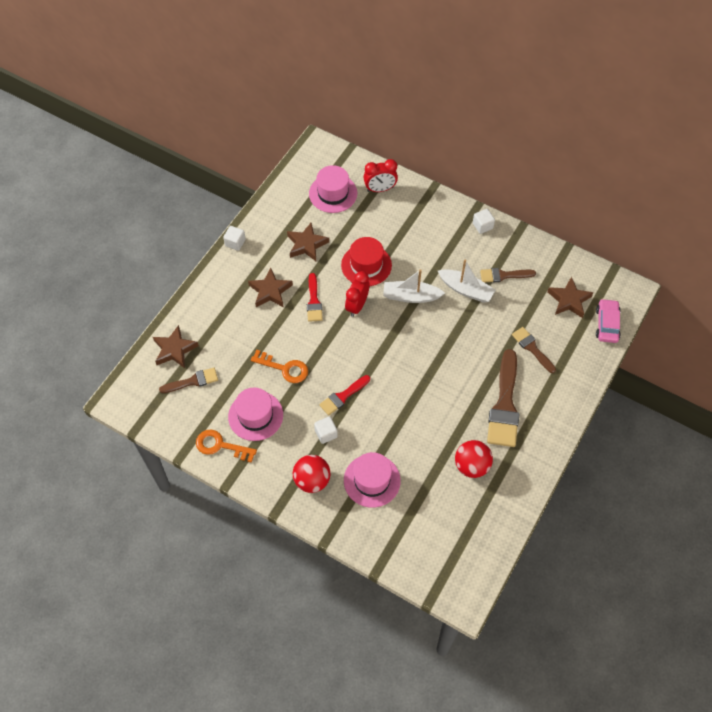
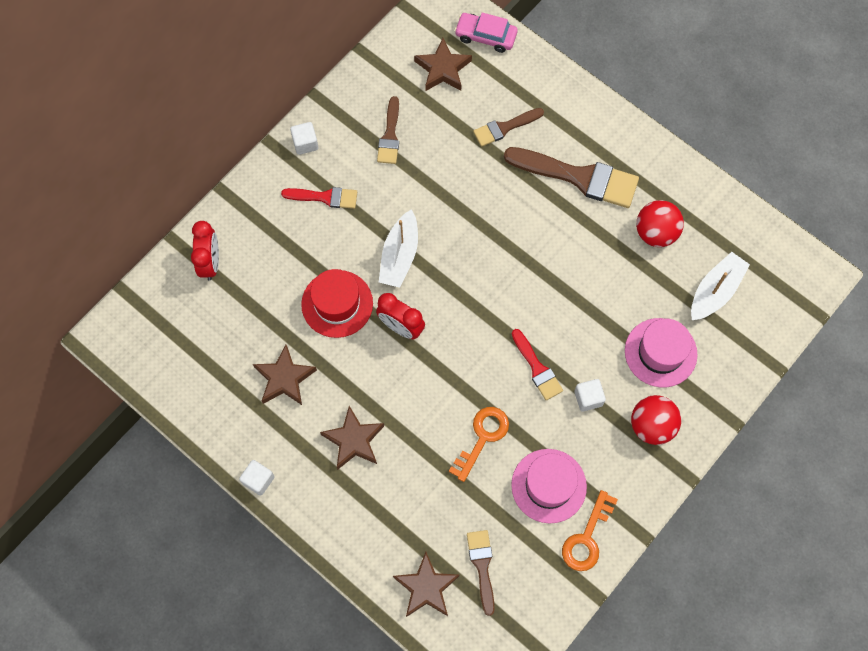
camera: 80 degrees left, 10 degrees up
red brush [307,273,323,322] -> red brush moved to [281,187,357,209]
pink hat [309,165,357,213] -> none
white boat [438,260,495,303] -> white boat moved to [691,252,750,320]

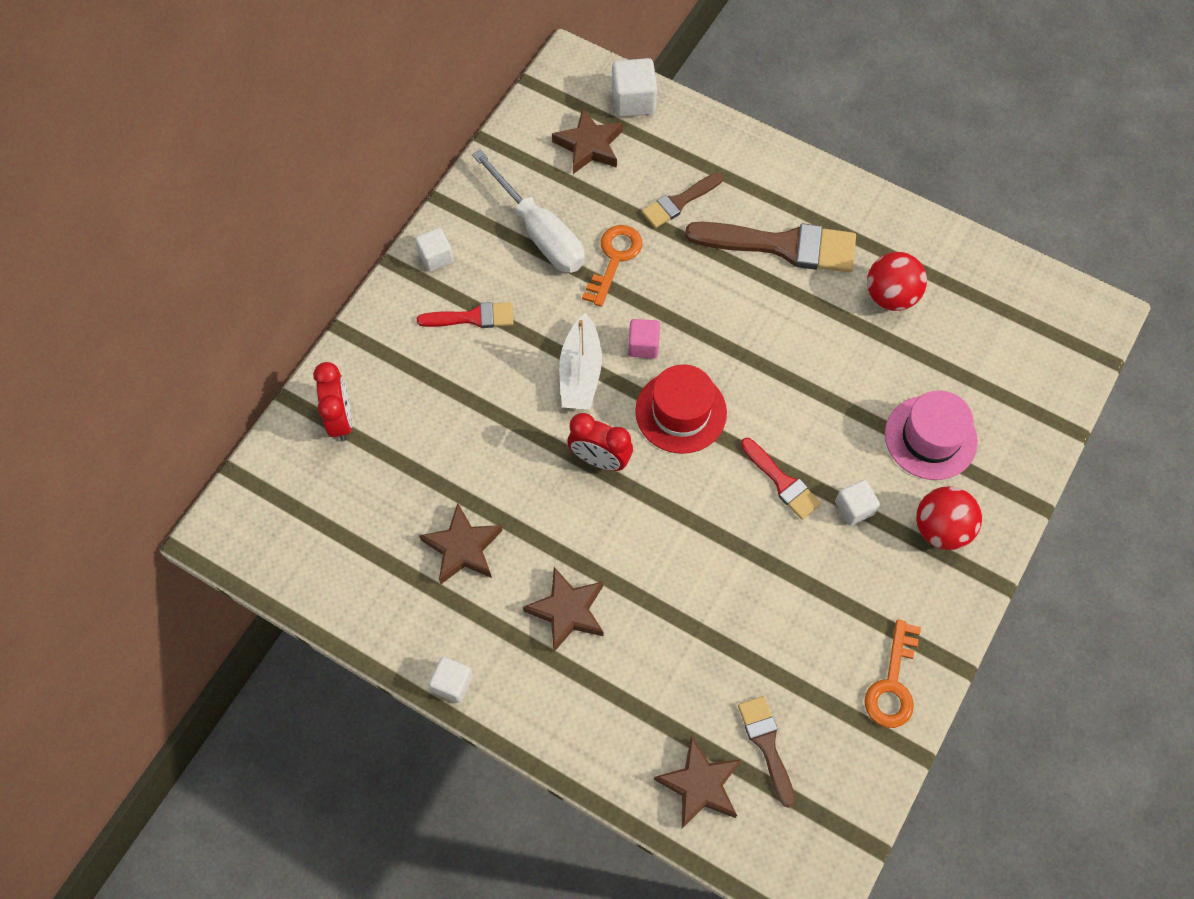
camera: 10 degrees left, 5 degrees down
red hat [301,269,373,338] -> red hat moved to [635,364,727,454]
brown brush [377,96,399,164] -> white screwdriver [472,149,585,273]
orange key [449,407,509,482] -> orange key moved to [582,225,643,307]
pink car [454,12,518,53] -> white cube [612,58,657,117]
pink hat [511,449,587,524] -> none
white boat [691,252,750,320] -> none
none -> pink cube [628,319,660,358]

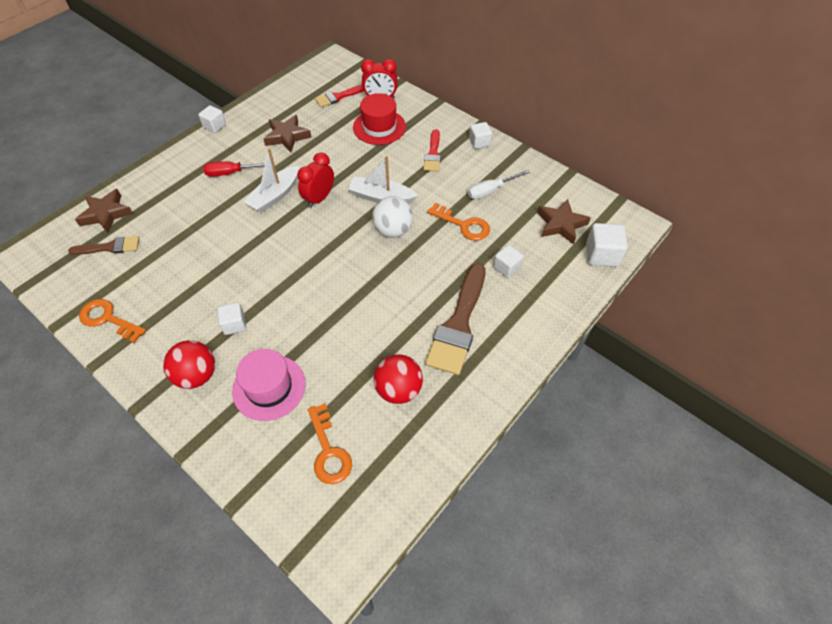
camera: 100 degrees right, 10 degrees down
white screwdriver [472,149,585,273] -> white screwdriver [468,170,530,199], size x0.61
brown star [523,567,604,652] -> red screwdriver [203,161,272,177]
pink cube [628,319,660,358] -> white ball [372,196,413,238]
red hat [635,364,727,454] -> red hat moved to [353,93,406,145]
brown brush [642,172,723,228] -> white cube [493,245,524,278]
red brush [741,438,821,520] -> red brush moved to [315,85,364,107]
none -> white boat [243,148,299,213]
none -> orange key [308,403,352,484]

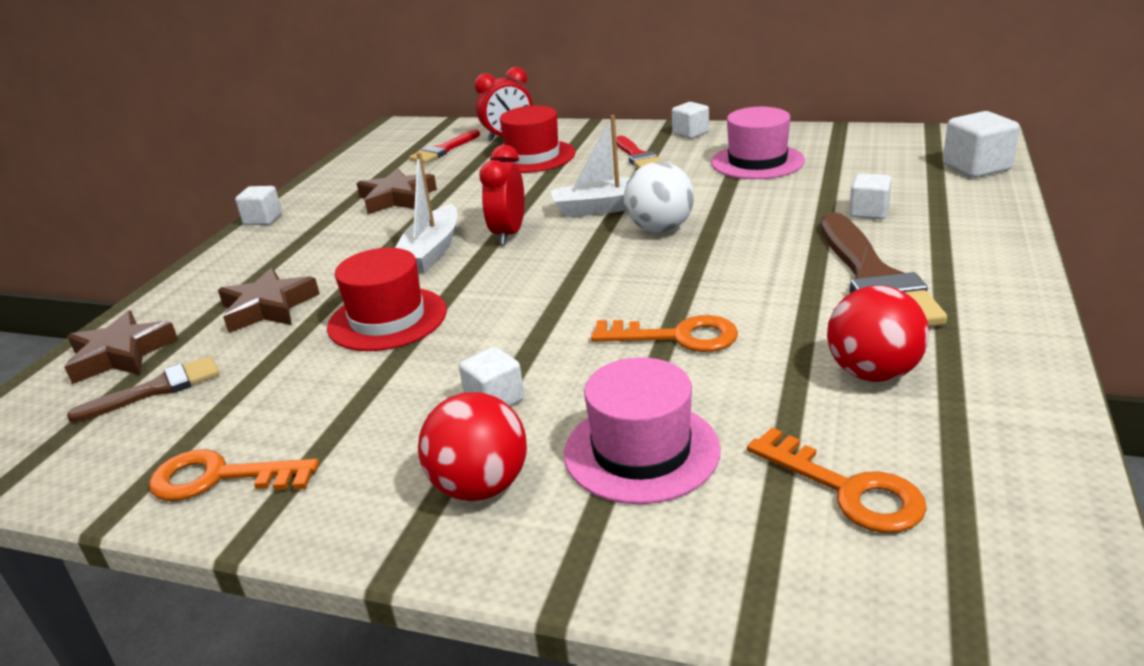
camera: 20 degrees left, 25 degrees down
red screwdriver [203,161,272,177] -> none
orange key [427,202,490,241] -> orange key moved to [591,315,738,352]
white screwdriver [468,170,530,199] -> pink hat [711,107,805,179]
brown star [537,199,591,245] -> brown star moved to [218,267,320,333]
none -> red hat [327,248,447,351]

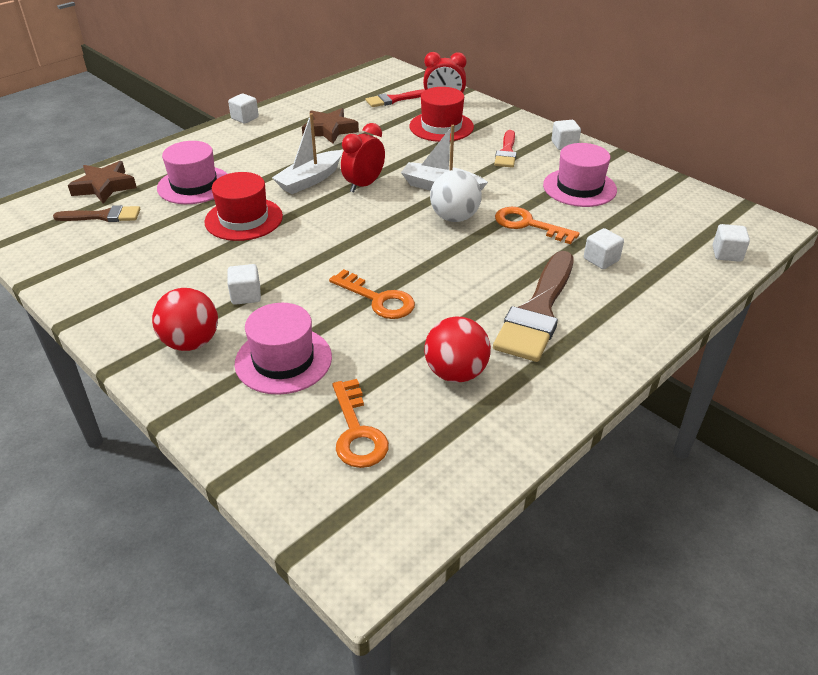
camera: 25 degrees right, 10 degrees up
orange key [149,449,319,501] -> orange key moved to [495,207,580,244]
brown star [218,267,320,333] -> pink hat [157,141,227,204]
white cube [943,111,1020,178] -> white cube [713,224,750,262], size x0.66

